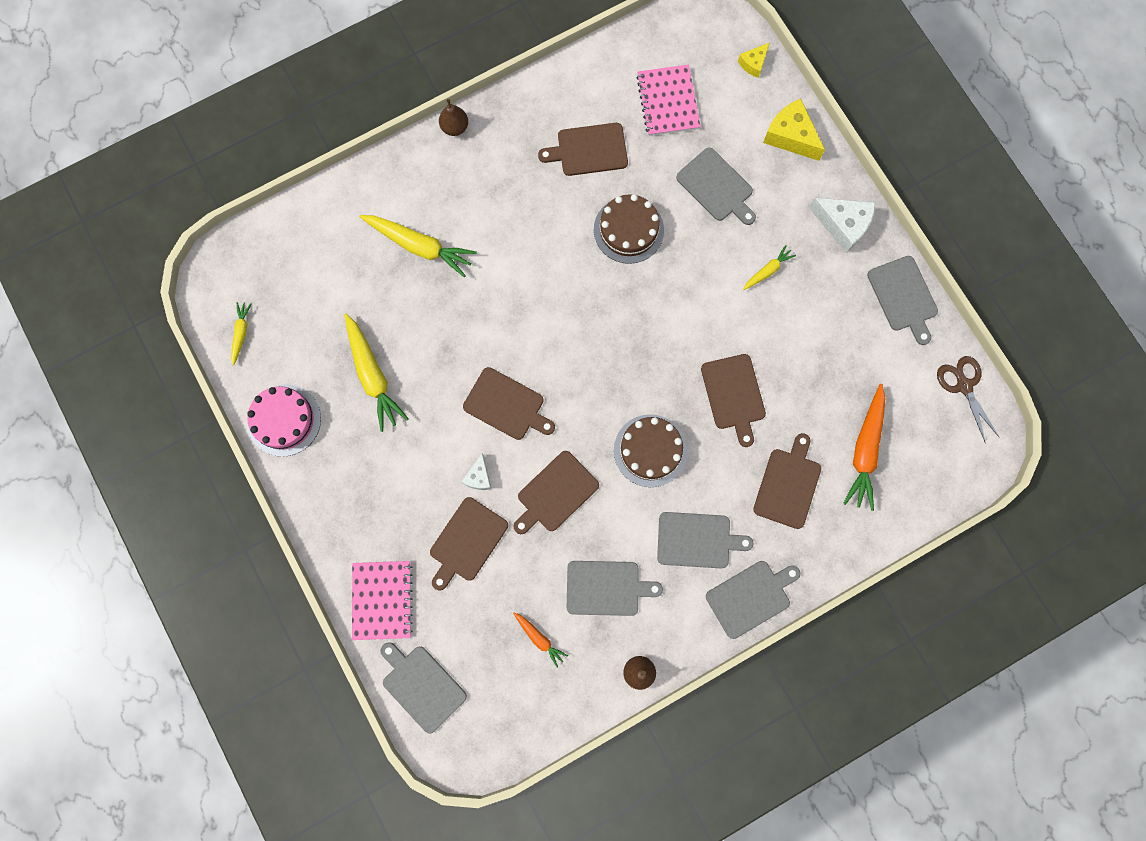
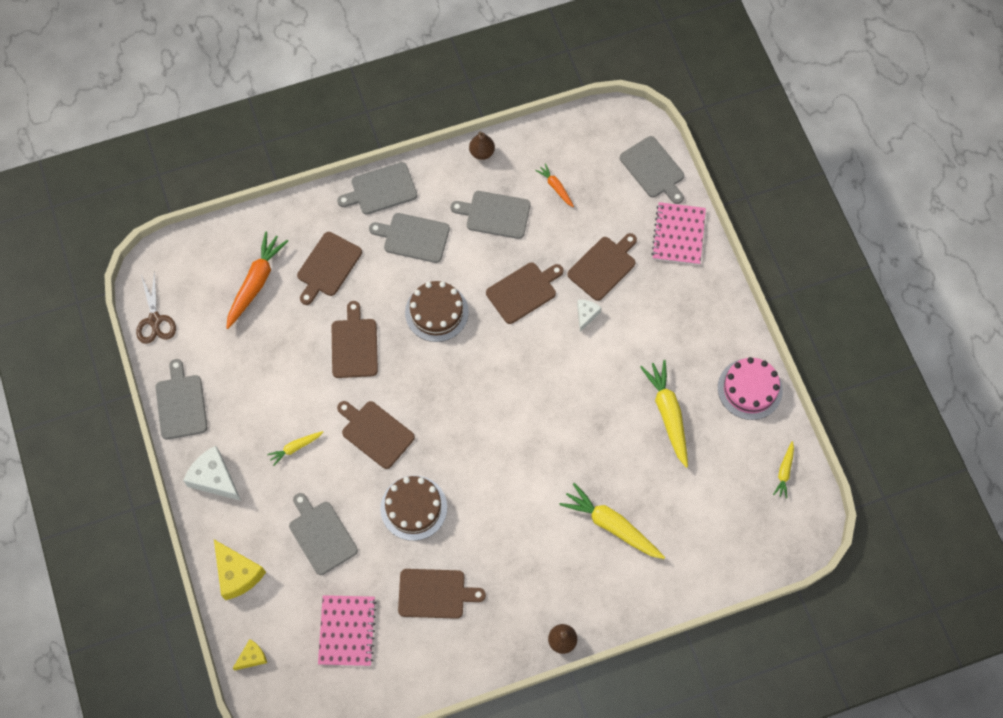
camera: 170 degrees left, 10 degrees down
brown cutting board [463,367,555,440] -> brown cutting board moved to [337,401,415,469]

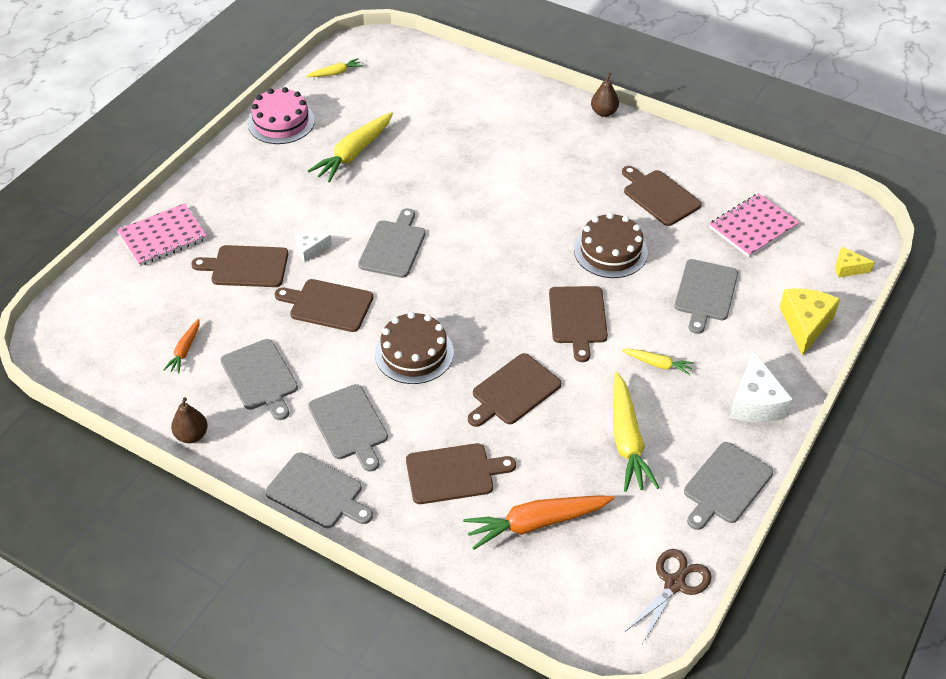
camera: 130 degrees left, 20 degrees down
yellow carrot [559,483,665,559] -> yellow carrot moved to [613,372,660,492]
grey cutting board [620,136,684,204] -> grey cutting board moved to [358,208,426,278]

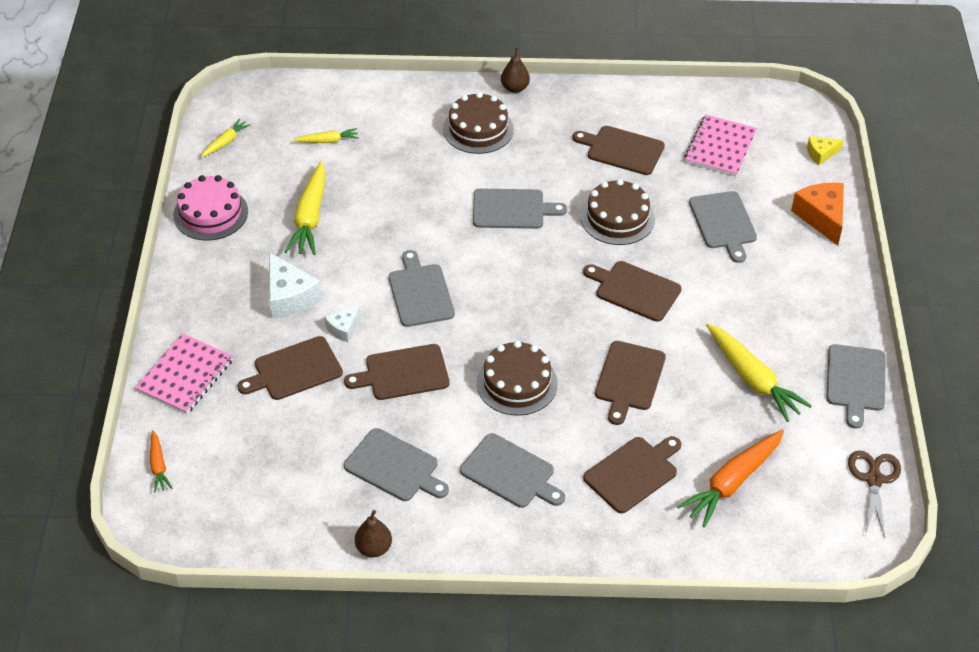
camera: 30 degrees left, 0 degrees up
orange carrot [163,319,199,374] -> orange carrot moved to [150,430,172,493]
grey cutting board [265,453,373,528] -> grey cutting board moved to [473,188,567,229]
brown cutting board [549,286,608,362] -> brown cutting board turned 150 degrees clockwise [583,261,681,322]
yellow carrot [622,349,694,375] -> yellow carrot moved to [294,128,359,143]
white cheese [729,351,793,422] -> white cheese moved to [269,252,322,319]
yellow cheese [780,288,840,356] -> orange cheese [791,183,844,245]
none -> brown cake [443,92,514,154]

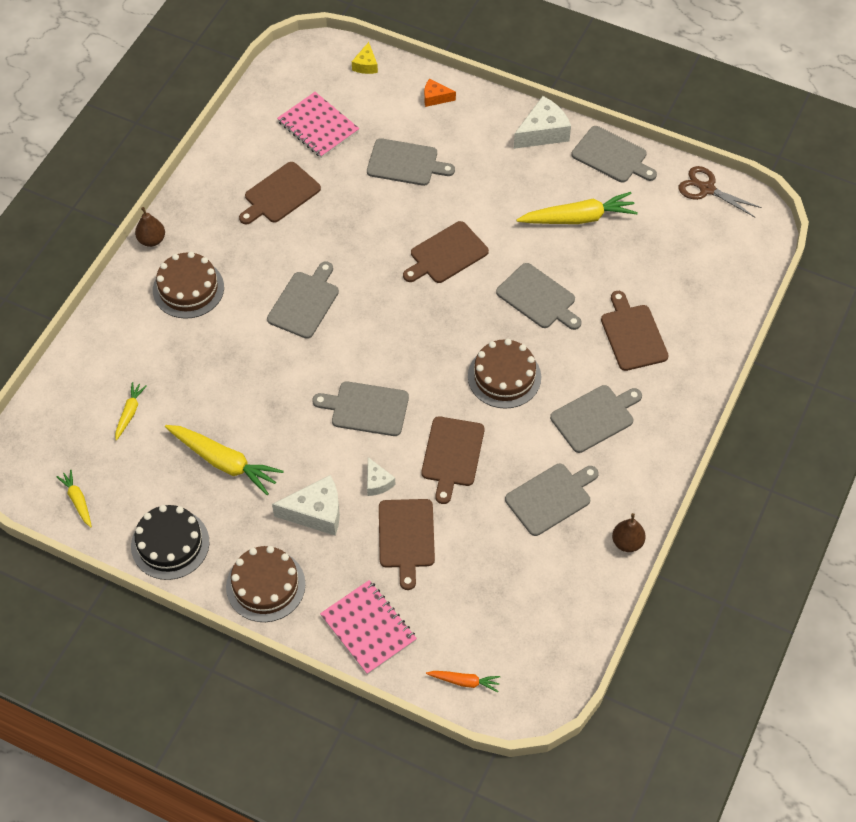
camera: 65 degrees left, 10 degrees up
pink cake [173,175,248,241] -> black cake [131,505,209,580]
brown cake [581,179,655,245] -> brown cake moved to [226,546,306,622]
brown cutting board [595,341,666,425] -> grey cutting board [496,263,582,330]
orange carrot [677,430,784,528] -> none
orange cheese [791,183,844,245] -> orange cheese [424,79,456,107], size x0.56
none -> white cheese [514,96,571,149]

